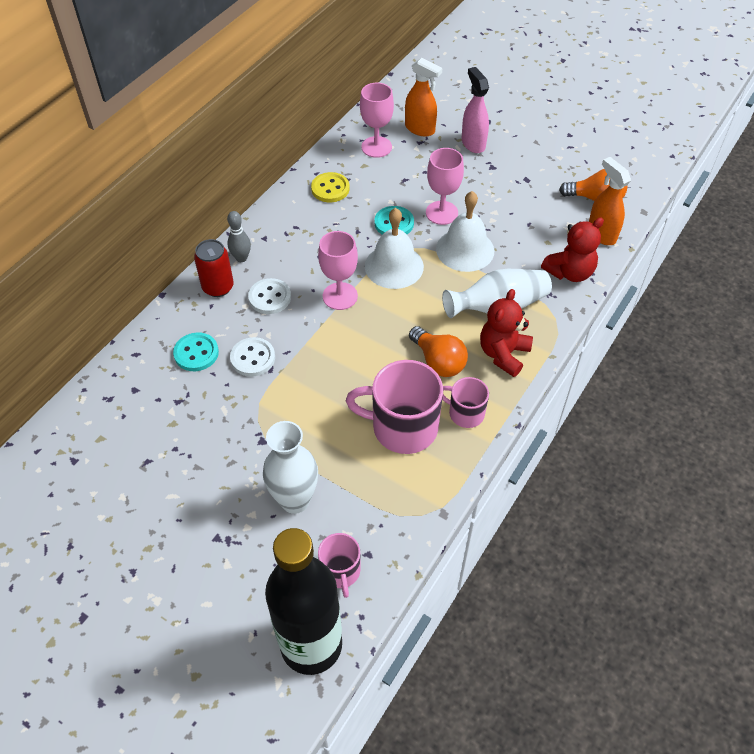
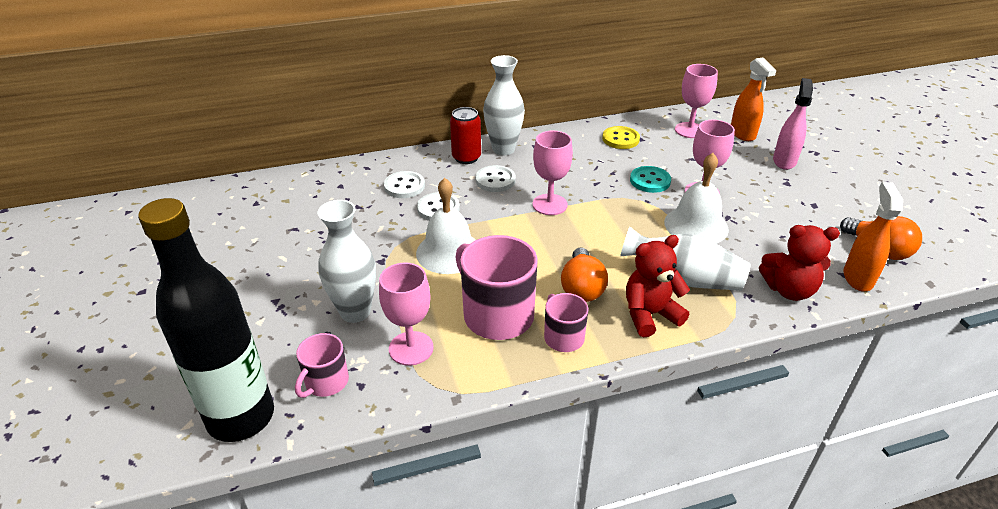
camera: 40 degrees right, 15 degrees down
turquoise button [173,333,219,371] -> white button [384,171,425,198]
grey bowling pin [227,211,251,262] -> white vase [483,55,525,155]
white bell [365,208,424,289] -> white bell moved to [416,178,475,274]
none -> pink goblet [379,263,434,366]

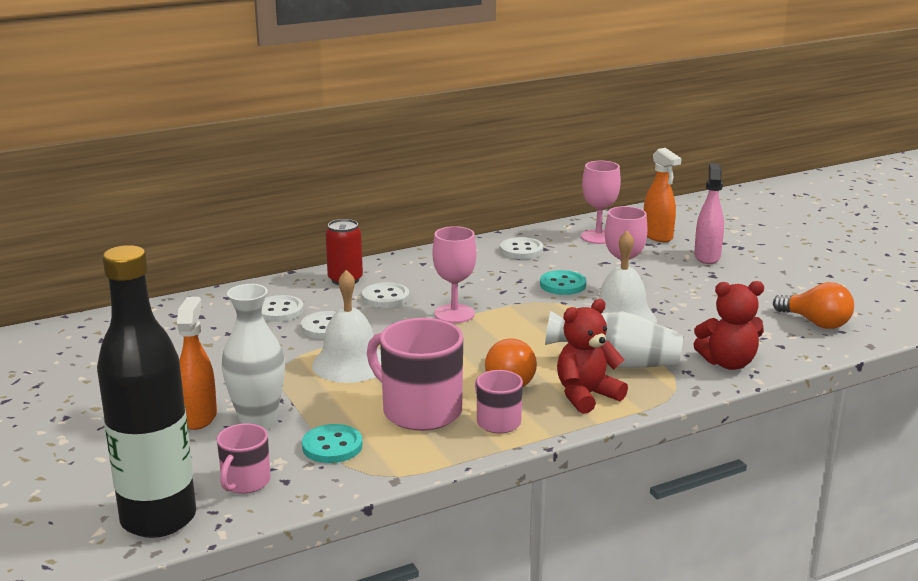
camera: 10 degrees left, 15 degrees down
pink goblet [379,263,434,366] -> turquoise button [302,424,362,463]
white vase [483,55,525,155] -> none
yellow button [602,126,640,149] -> white button [500,237,543,259]
orange spray bottle [843,182,903,291] -> orange spray bottle moved to [177,297,217,430]

